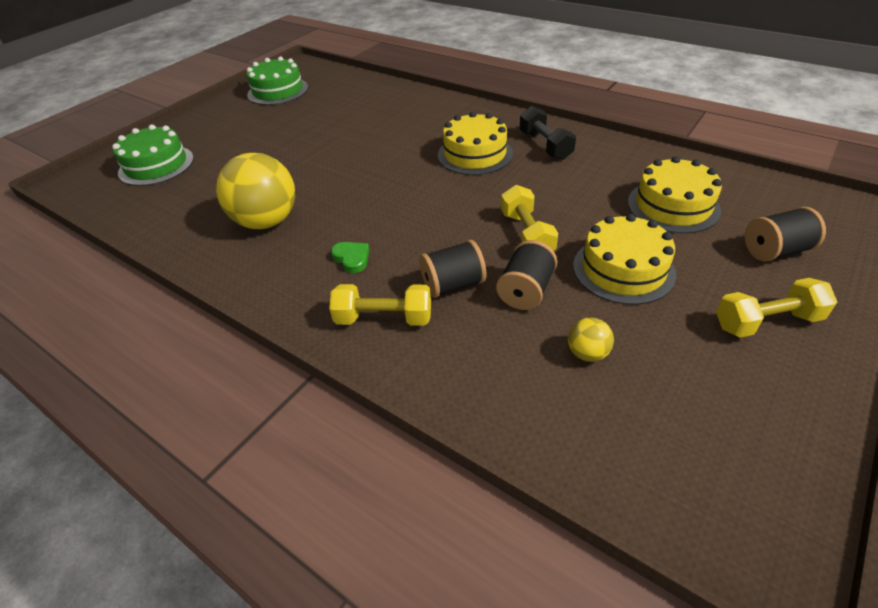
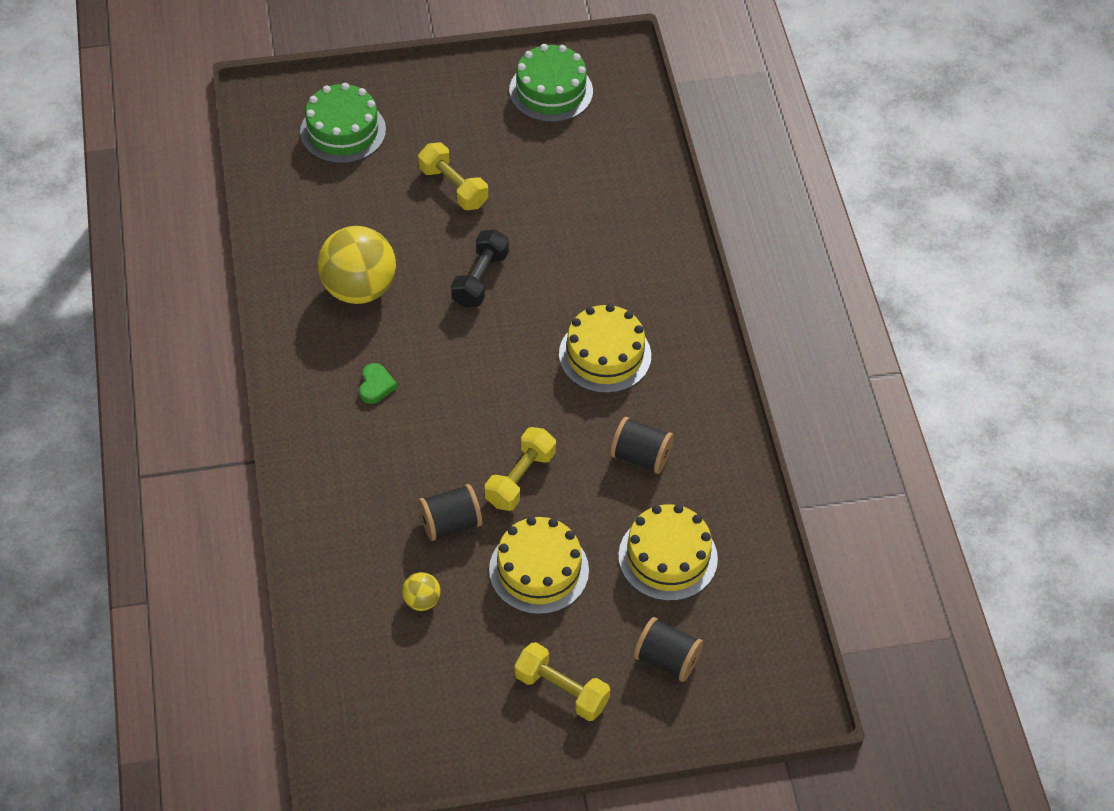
camera: 40 degrees right, 10 degrees up
yellow dumbbell [329,284,431,326] -> yellow dumbbell moved to [418,143,488,210]
black spool [419,240,486,298] -> black spool moved to [610,417,674,474]
black dumbbell [520,106,576,160] -> black dumbbell moved to [451,229,509,308]

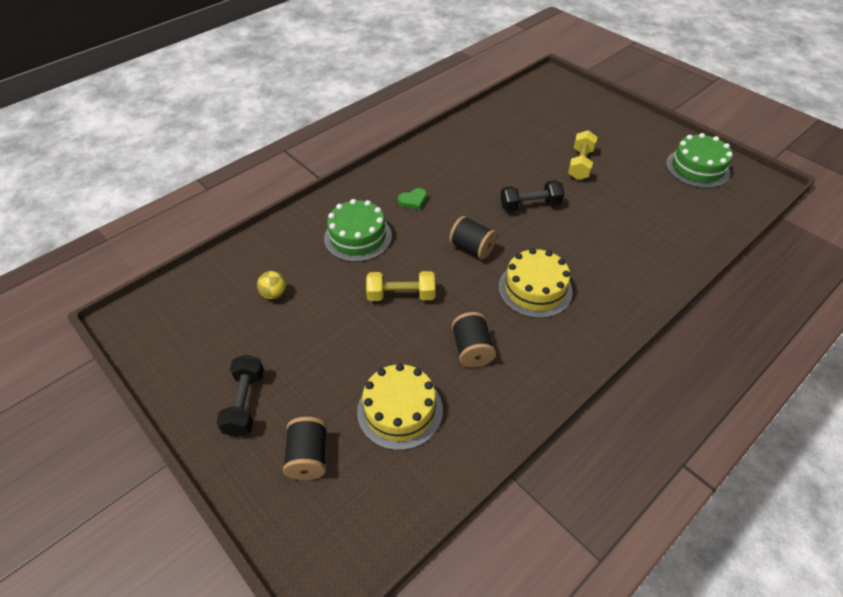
camera: 60 degrees right, 5 degrees down
green cake [300,83,386,163] -> green cake moved to [324,199,392,262]
yellow ball [318,226,396,304] -> none
black spool [418,484,482,541] -> black spool moved to [449,216,497,260]
yellow cake [489,517,589,614] -> none
yellow dumbbell [514,642,610,721] -> black dumbbell [216,354,264,437]

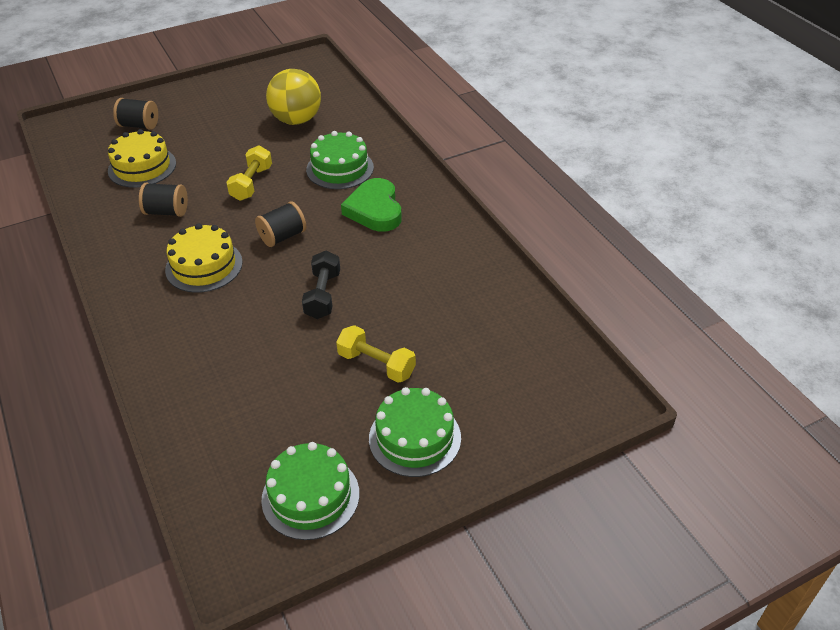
camera: 105 degrees right, 5 degrees down
black dumbbell [216,354,264,437] -> none
yellow ball [257,271,286,299] -> yellow ball [266,69,321,125], size x2.24
green heart [398,188,427,210] -> green heart [341,178,402,232], size x2.08
none -> green cake [369,387,461,477]

